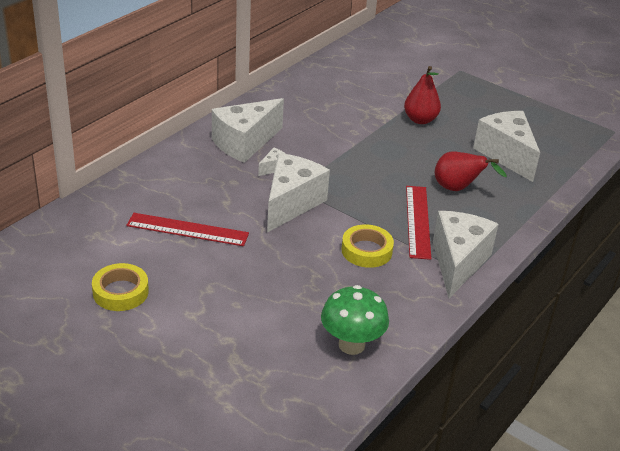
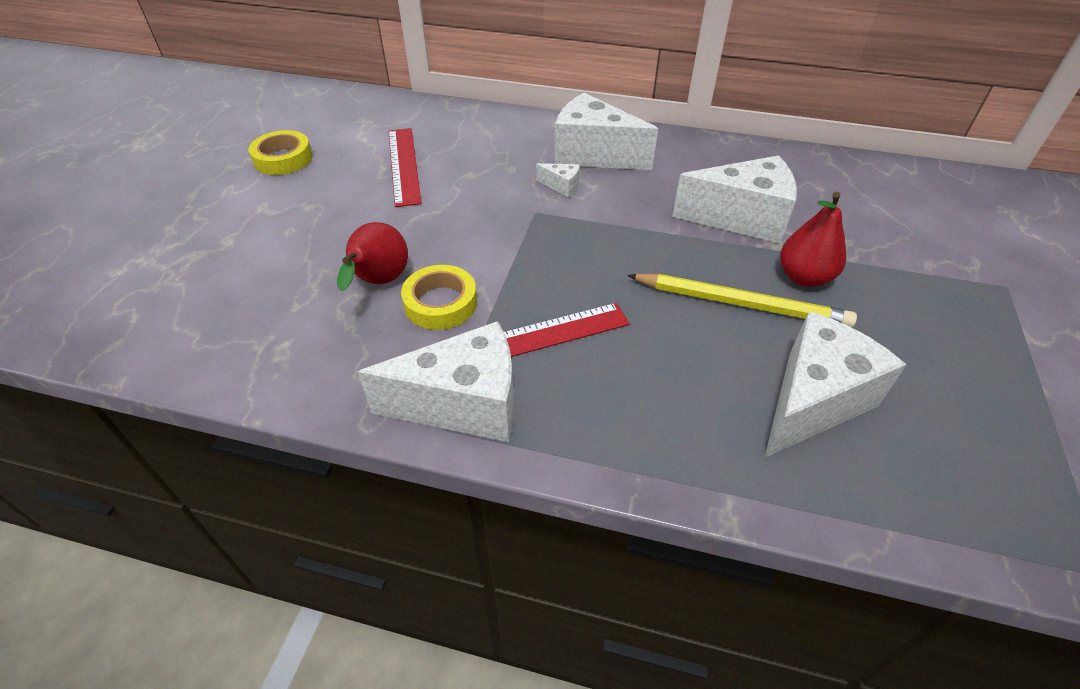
camera: 70 degrees right, 10 degrees up
white cheese [267,153,330,233] -> white cheese moved to [672,155,797,244]
green mushroom [321,285,389,355] -> none
red pear [435,151,507,191] -> red pear moved to [337,222,408,291]
none -> yellow pencil [627,274,857,327]

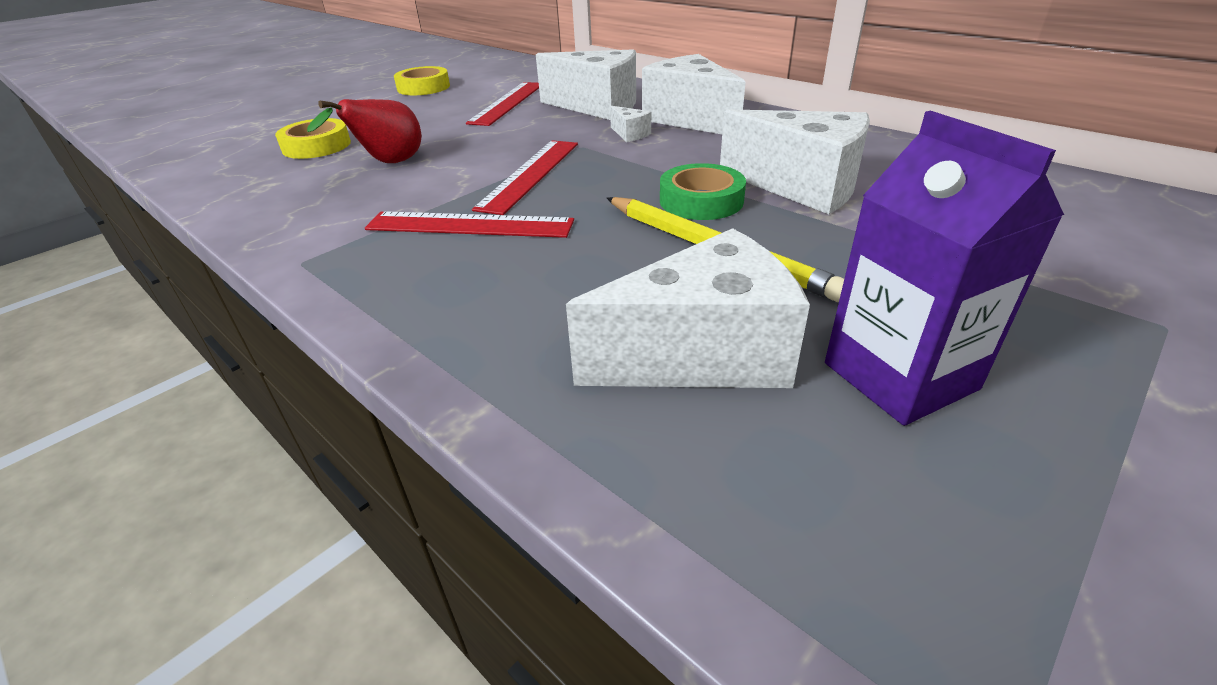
camera: 30 degrees right, 10 degrees down
white cheese [358,321,514,442] -> white cheese moved to [536,49,636,120]
yellow tape [401,265,477,330] -> yellow tape moved to [275,118,351,159]
red pear [780,192,846,287] -> none
none -> red ruler [472,140,578,215]
none -> green tape [660,163,746,220]
none -> purple carton [825,111,1064,426]

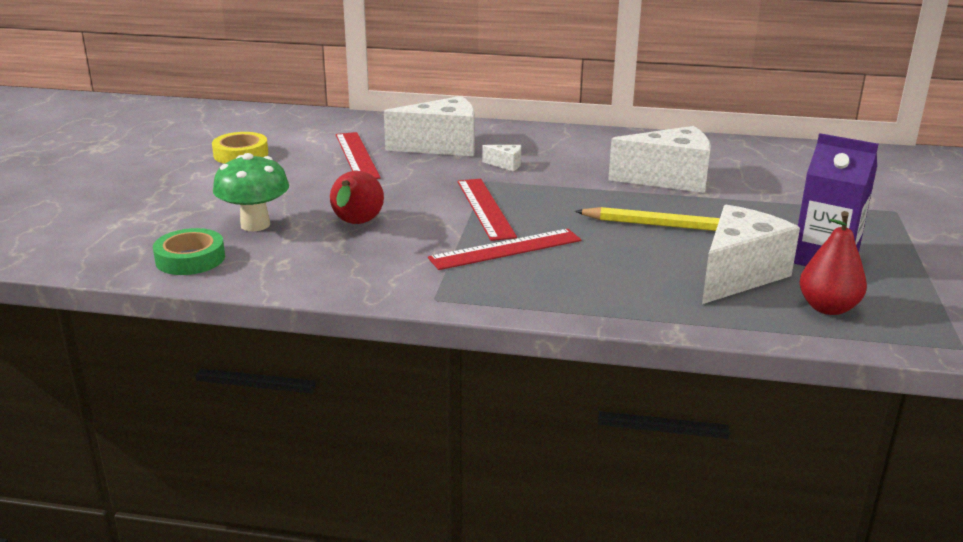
camera: 35 degrees left, 10 degrees down
yellow tape [275,118,351,159] -> green mushroom [213,153,289,231]
white cheese [642,54,746,134] -> none
green tape [660,163,746,220] -> green tape moved to [153,228,225,275]
none -> red pear [800,211,867,315]

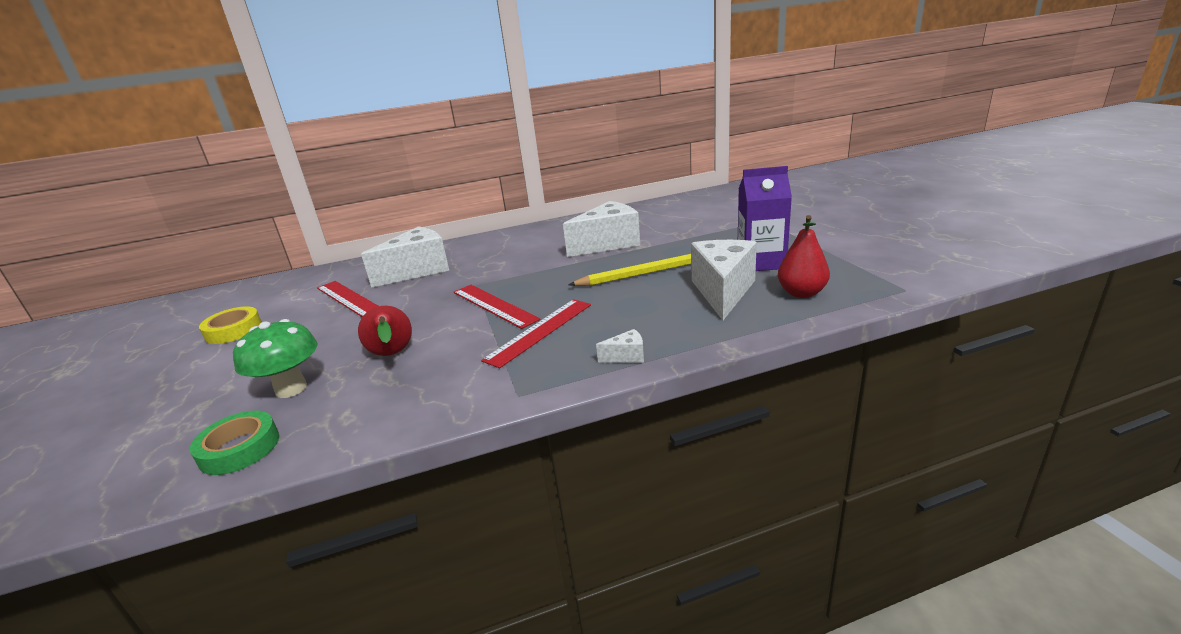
camera: 25 degrees left, 0 degrees up
white cheese [482,145,521,171] -> white cheese moved to [596,329,644,363]

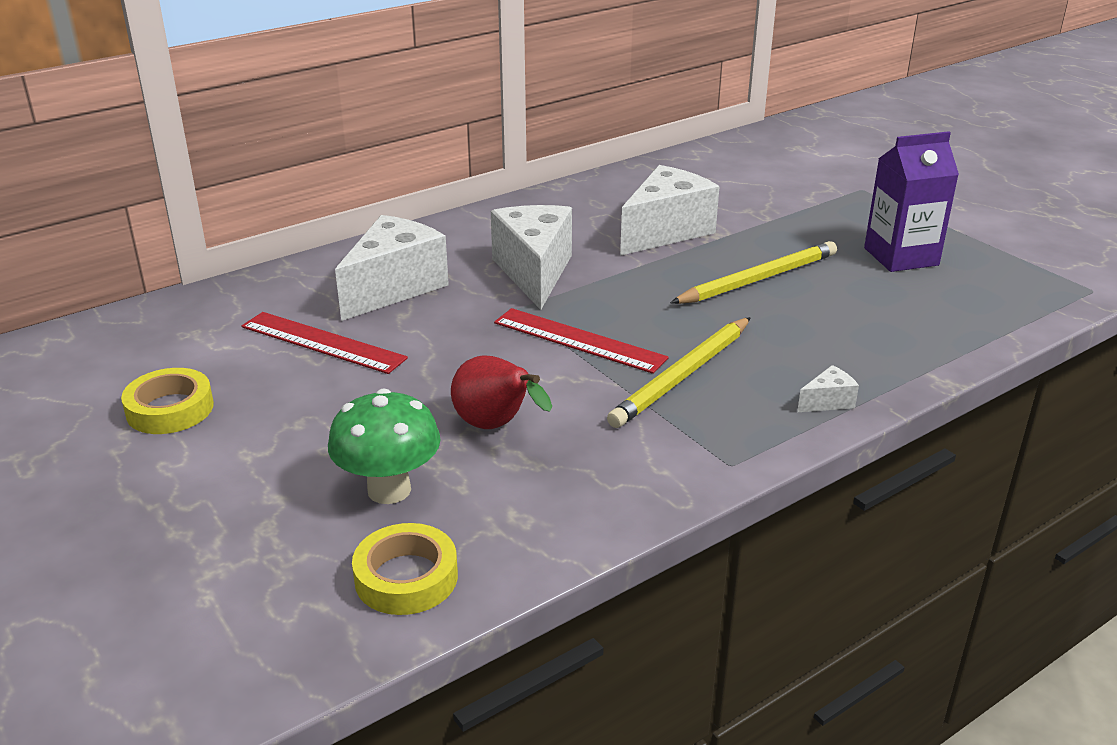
camera: 20 degrees left, 5 degrees up
green tape [190,410,279,475] -> yellow tape [352,523,458,615]
red ruler [481,299,591,368] -> yellow pencil [607,317,751,428]
white cheese [691,240,757,320] -> white cheese moved to [491,205,572,310]
red pear [778,215,830,298] -> none

